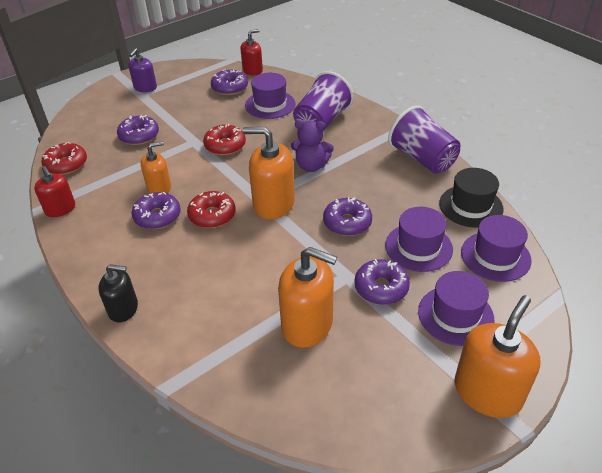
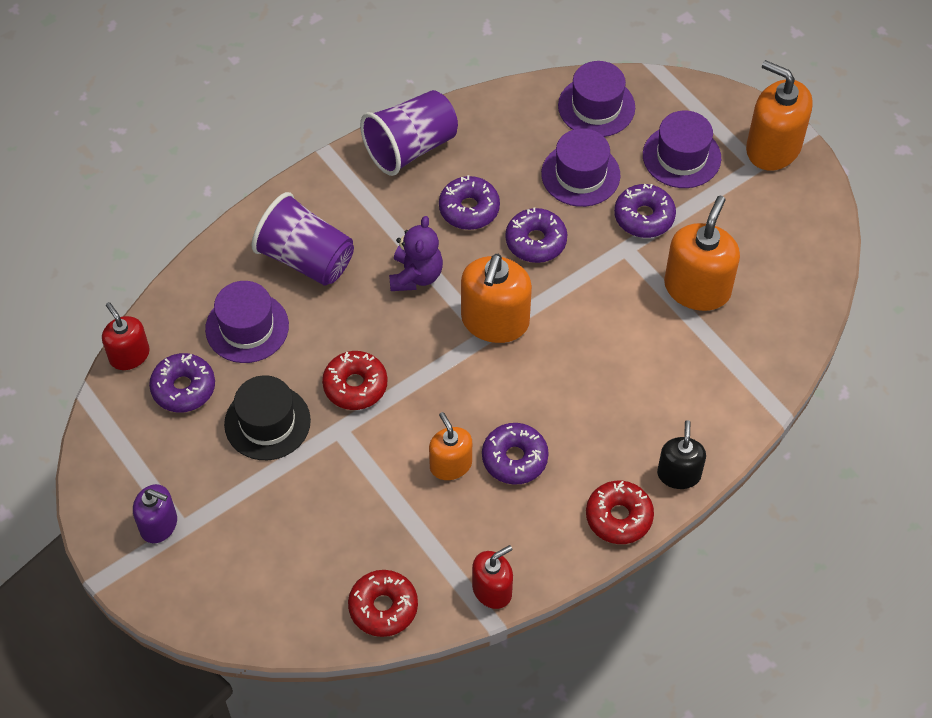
camera: 90 degrees left, 15 degrees up
purple donut [117,115,159,145] -> purple donut moved to [439,175,500,230]
red donut [187,191,236,228] -> red donut moved to [586,481,654,544]
black hat [439,168,504,228] -> black hat moved to [224,375,311,460]

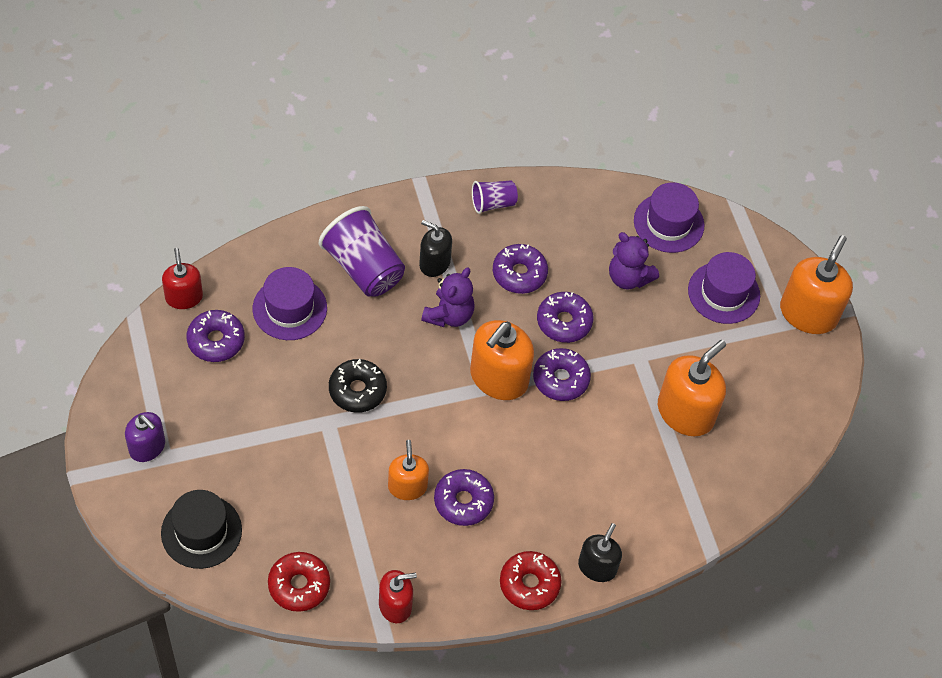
camera: 15 degrees right, 0 degrees up
black hat [224,375,311,460] -> black hat moved to [161,490,242,569]
red donut [322,351,387,410] -> black donut [329,359,387,413]
purple cup [360,90,458,176] -> purple cup [472,180,518,214], size x0.54
purple hat [541,128,620,207] -> purple teddy bear [609,232,659,289]
purple donut [614,184,676,238] -> purple donut moved to [533,348,591,401]
orange soap dispenser [746,60,813,170] -> orange soap dispenser turned 60 degrees clockwise [780,235,853,334]
none -> black soap dispenser [419,220,452,277]

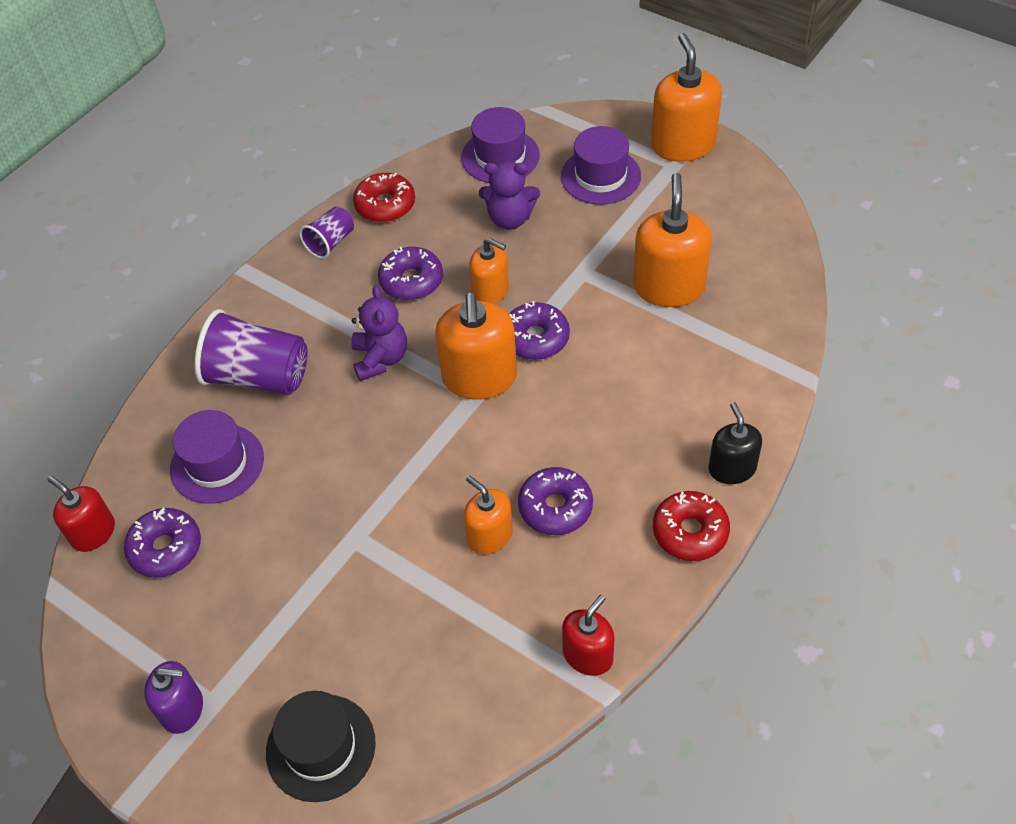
camera: 30 degrees left, 5 degrees down
red donut [268,552,330,612] -> red donut moved to [353,173,415,222]
black donut [329,359,387,413] -> none
black soap dispenser [419,220,452,277] -> none
purple donut [537,292,593,343] -> orange soap dispenser [469,238,509,304]

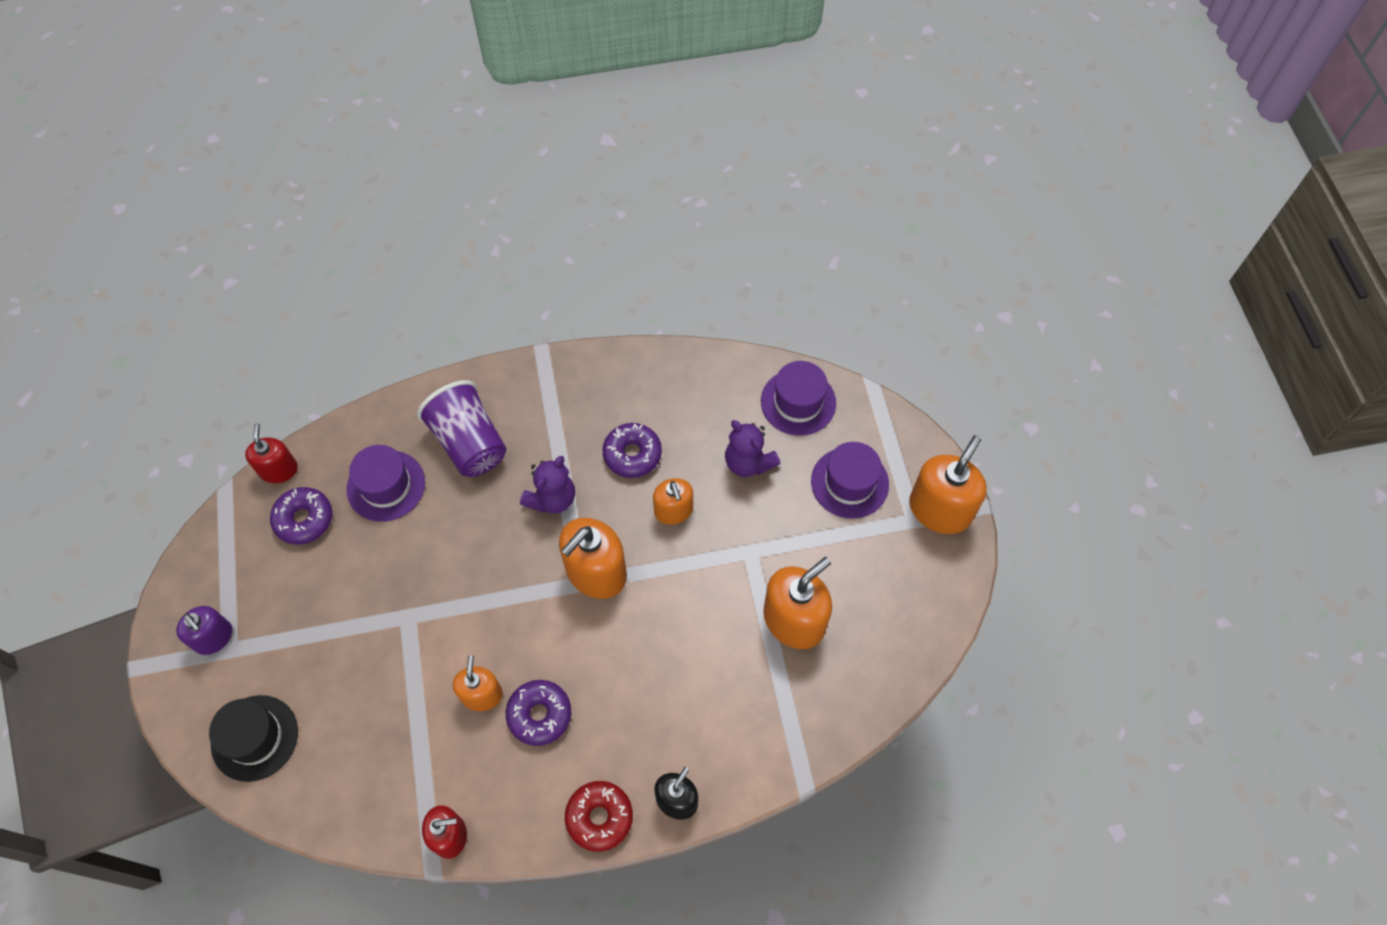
camera: 40 degrees right, 10 degrees up
purple cup [299,206,354,259] -> none
red donut [353,173,415,222] -> none
purple donut [509,301,570,360] -> none

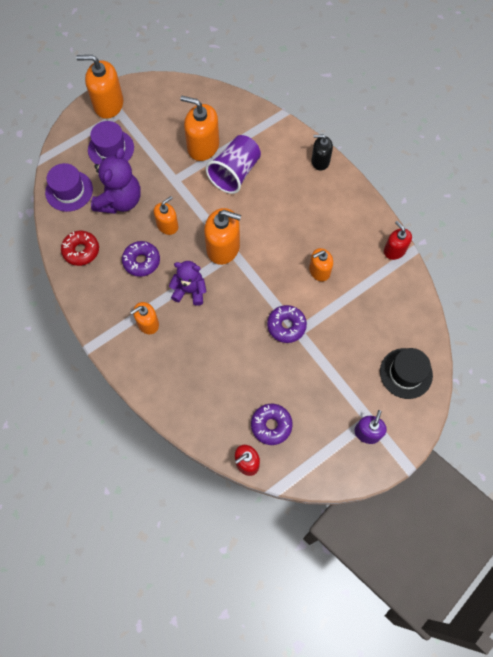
camera: 115 degrees left, 5 degrees up
purple hat [346,445,425,522] -> none
purple cup [417,380,506,477] -> purple cup moved to [206,135,261,194]
purple donut [506,680,571,746] -> purple donut moved to [267,305,307,343]
red donut [565,781,633,852] -> red donut moved to [61,231,99,266]
purple teddy bear [725,420,780,477] -> purple teddy bear [91,148,141,214], size x1.52
none -> orange soap dispenser [130,302,159,334]

